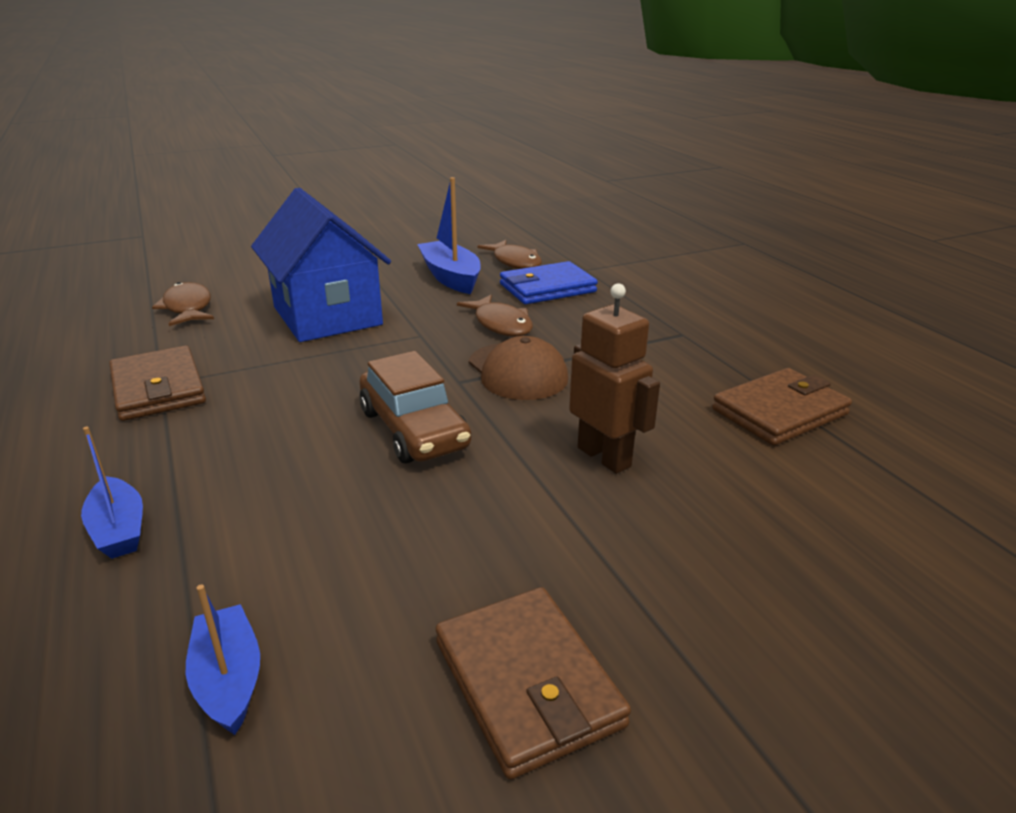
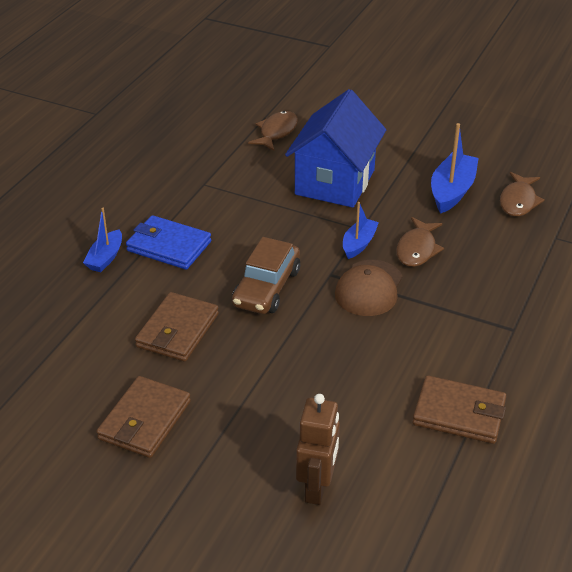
camera: 50 degrees right, 10 degrees up
brown wallet [109,346,206,421] -> brown wallet moved to [135,292,219,362]
blue boat [185,584,260,735] -> blue boat moved to [343,202,379,259]
blue wallet [500,261,598,304] -> blue wallet moved to [126,215,211,270]
brown robot [569,283,660,474] -> brown robot moved to [296,394,340,505]

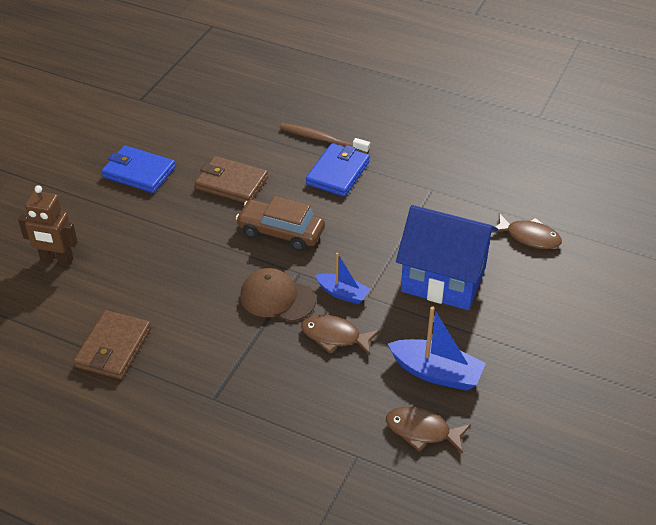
camera: 90 degrees right, 5 degrees up
blue boat [83,208,122,272] -> brown toothbrush [280,123,370,154]
brown wallet [96,376,191,458] -> blue wallet [102,145,176,193]

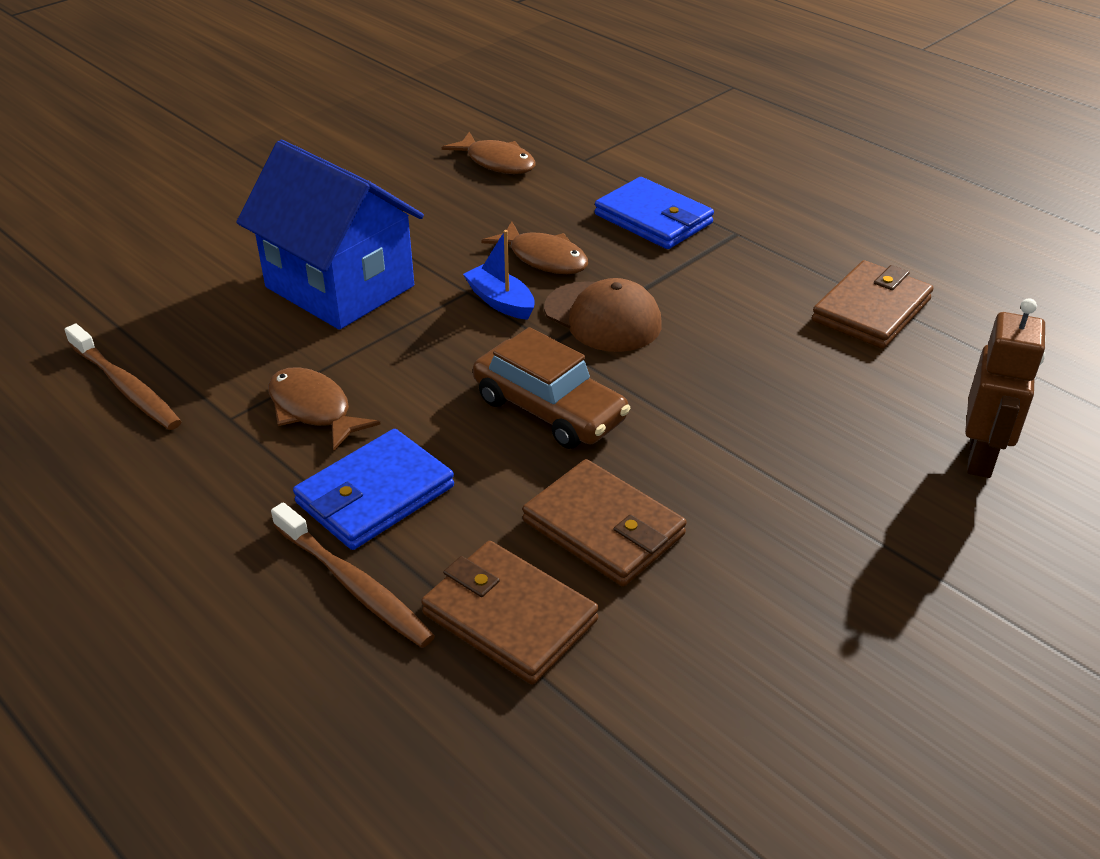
camera: 160 degrees left, 5 degrees down
brown robot [18,185,78,266] -> brown robot turned 75 degrees clockwise [965,298,1046,478]
blue wallet [102,145,176,193] -> blue wallet moved to [595,177,714,249]
blue boat [388,306,486,391] -> none
brown fish [491,213,562,249] -> brown fish moved to [268,367,380,450]
none -> brown toothbrush [65,324,182,430]
none -> brown wallet [421,541,599,685]

